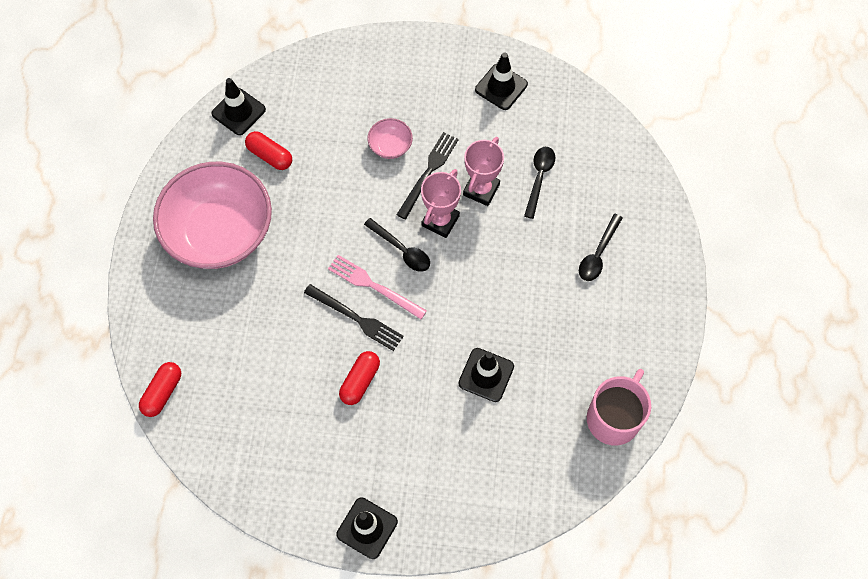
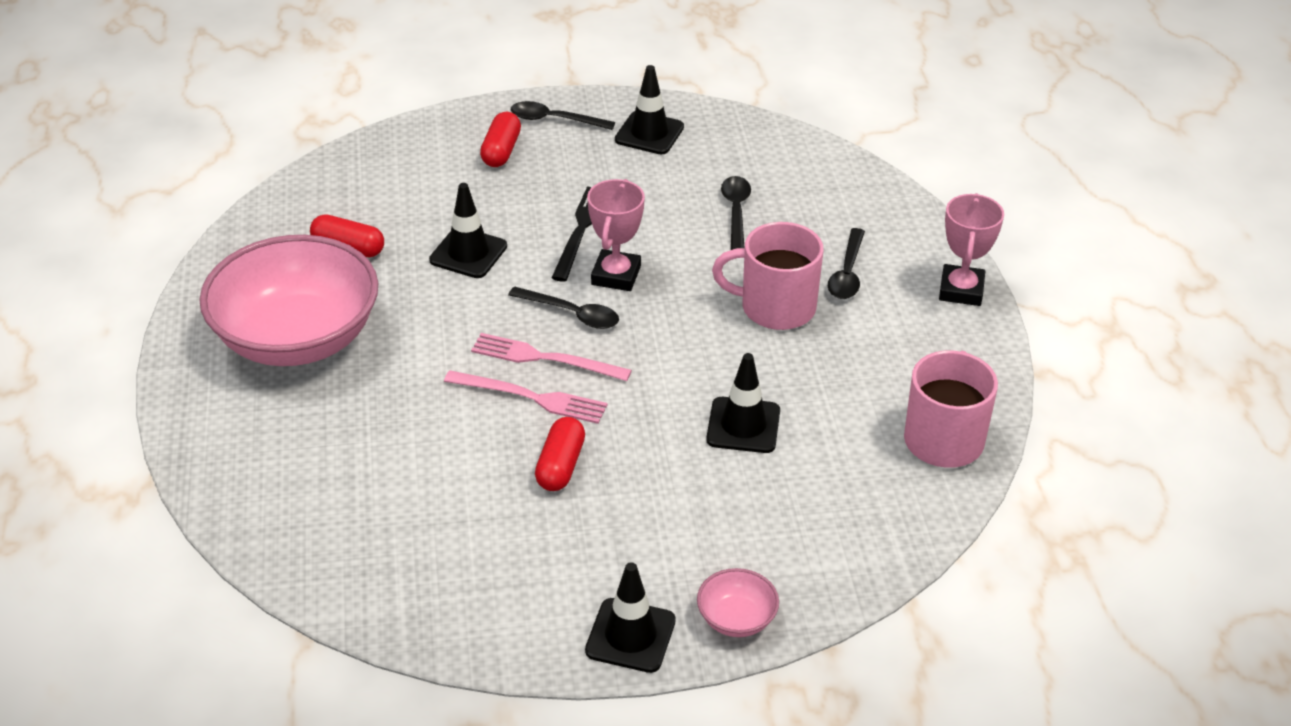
camera: 15 degrees left, 25 degrees down
red capsule [139,362,181,417] -> red capsule moved to [480,112,521,167]
black traffic cone [211,78,266,135] -> black traffic cone moved to [429,183,507,278]
black fork [304,284,404,351] -> pink fork [444,370,608,424]
pink bowl [367,118,413,159] -> pink bowl moved to [697,568,779,637]
pink trophy [463,137,504,206] -> pink trophy moved to [939,193,1004,306]
none -> black spoon [511,101,615,130]
none -> pink mug [712,222,824,330]

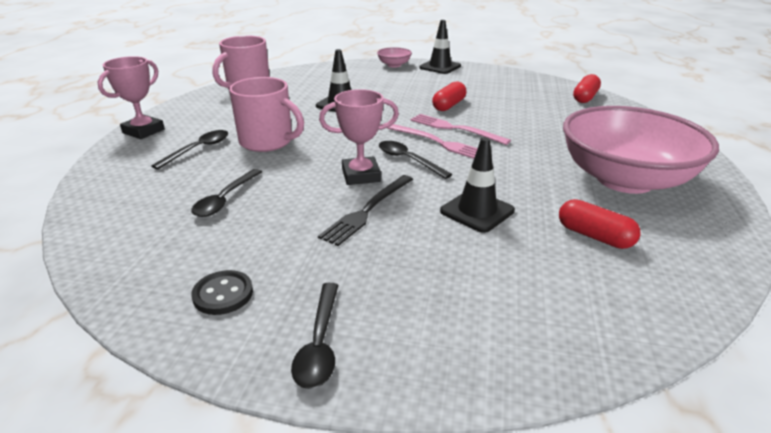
camera: 160 degrees left, 10 degrees down
red capsule [480,112,521,167] -> red capsule moved to [573,74,601,103]
black spoon [511,101,615,130] -> black spoon turned 60 degrees clockwise [291,283,339,389]
pink trophy [587,179,645,291] -> pink trophy turned 45 degrees clockwise [319,89,399,185]
black traffic cone [615,65,684,154] -> black button [191,270,253,315]

